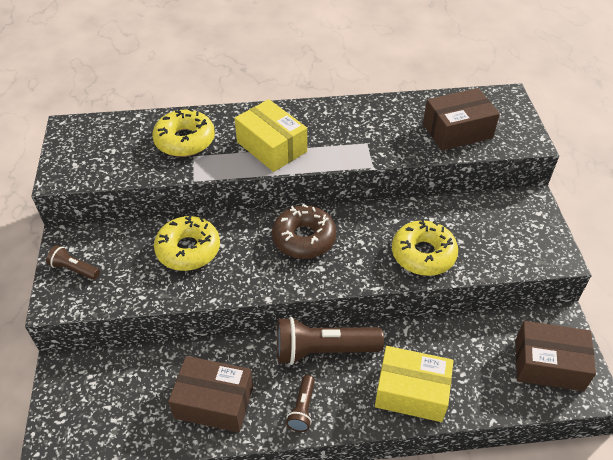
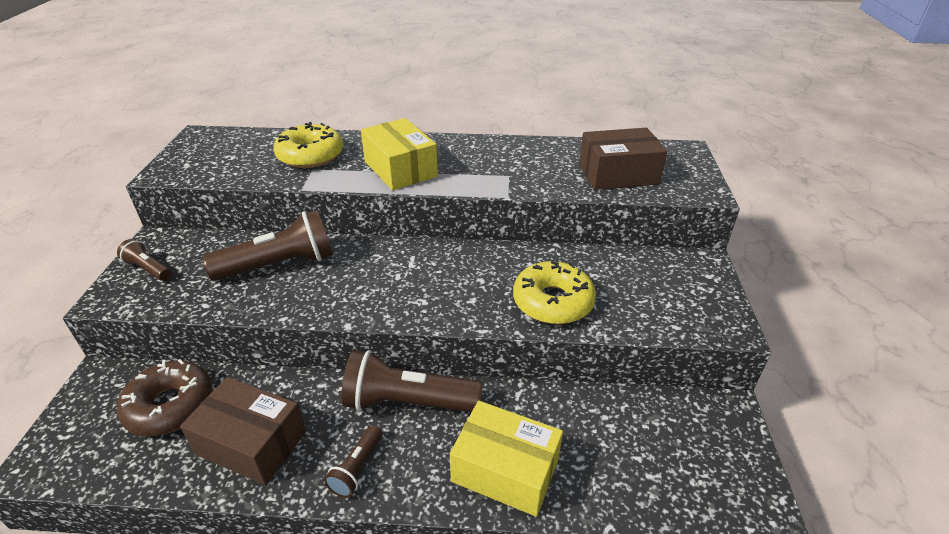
camera: 10 degrees right, 10 degrees down
yellow donut [154,215,220,271] -> brown flashlight [203,210,333,281]
brown donut [272,204,336,259] -> brown donut moved to [117,359,213,436]
brown box [516,321,596,392] -> none

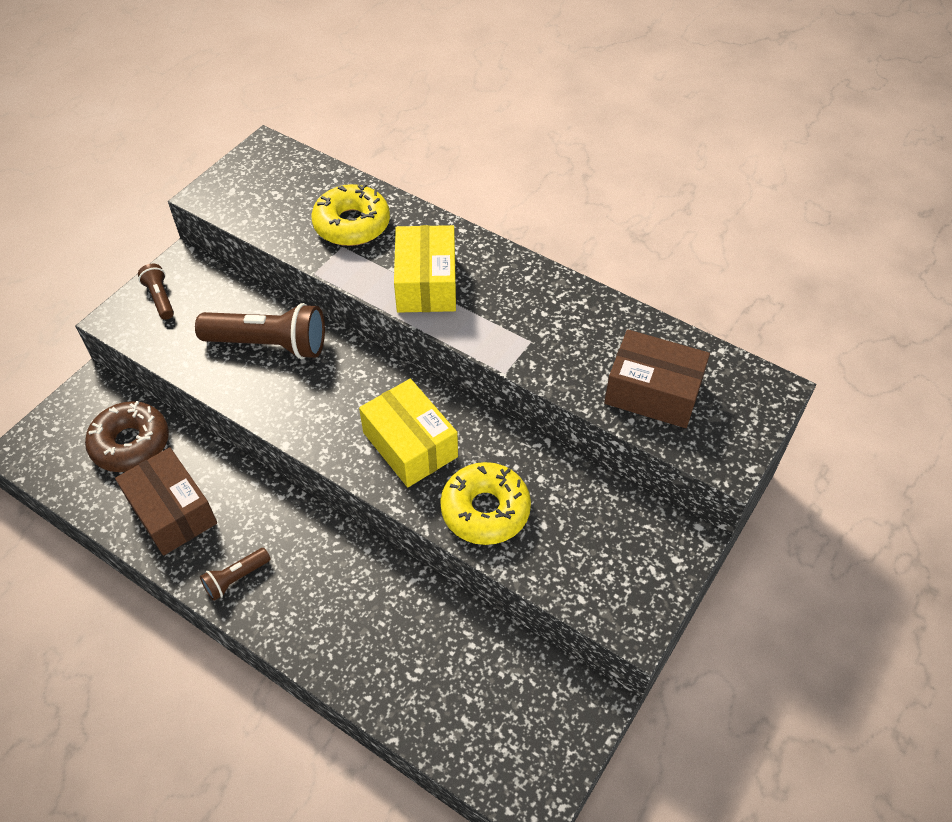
camera: 30 degrees right, 15 degrees up
brown flashlight [341,350,483,412] -> none
yellow box [450,401,563,517] -> yellow box moved to [359,379,458,487]

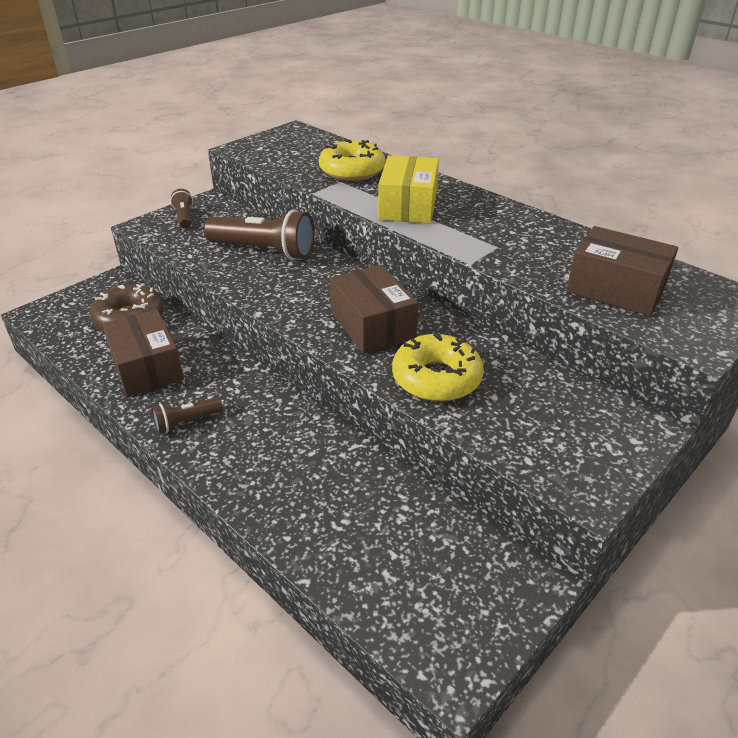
camera: 10 degrees right, 15 degrees down
yellow box [359,379,458,487] -> brown box [330,265,418,354]

